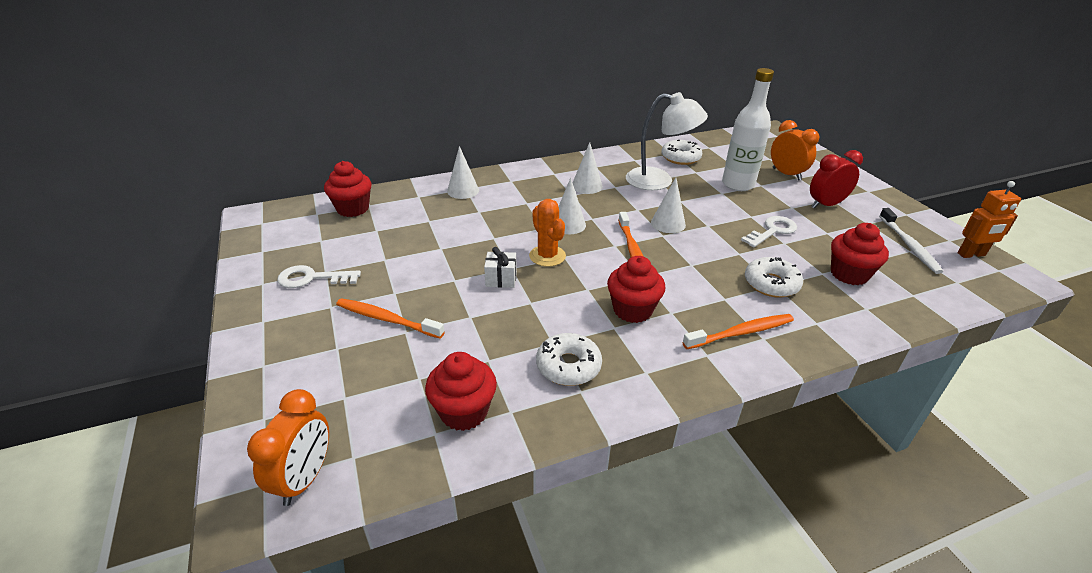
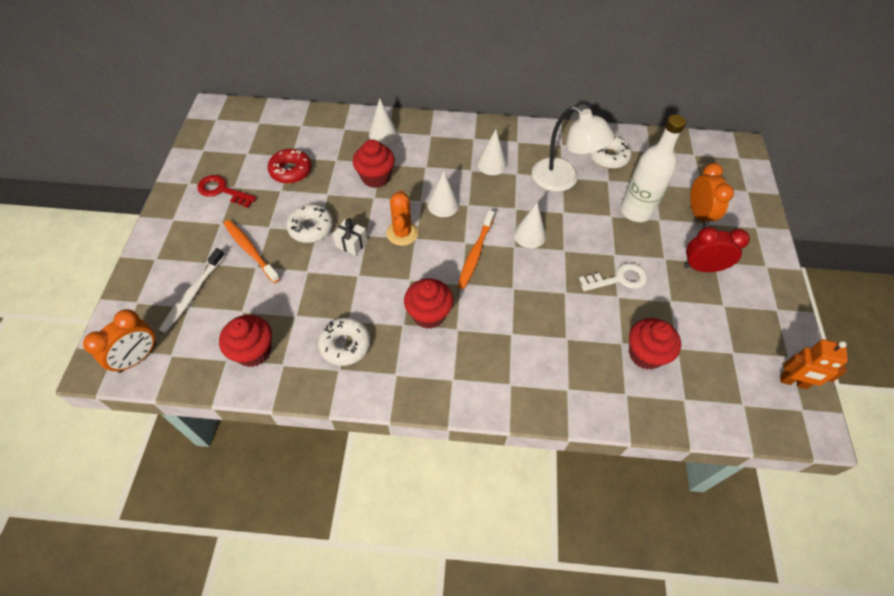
camera: 25 degrees right, 20 degrees up
white key [277,265,361,288] -> red key [197,175,256,208]
red cupcake [324,161,372,217] -> red cupcake moved to [352,139,395,188]
orange toothbrush [683,314,794,349] -> none
white donut [745,257,803,297] -> white donut moved to [286,204,333,243]
white toothbrush [879,208,943,274] -> white toothbrush moved to [159,248,225,333]
none -> red donut [268,149,312,183]

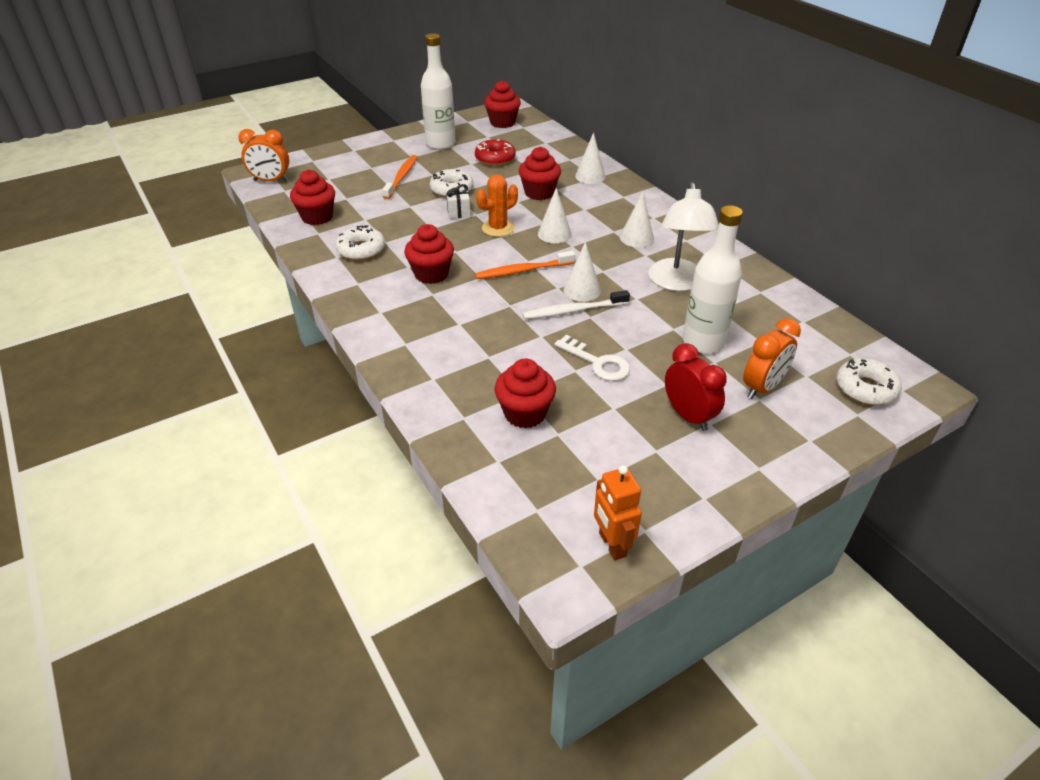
camera: 55 degrees right, 15 degrees down
white toothbrush [159,248,225,333] -> white toothbrush moved to [522,290,630,319]
red key [197,175,256,208] -> white bottle [421,33,455,150]
white donut [589,136,632,169] -> white donut moved to [837,358,902,405]
none -> red cupcake [484,80,521,128]

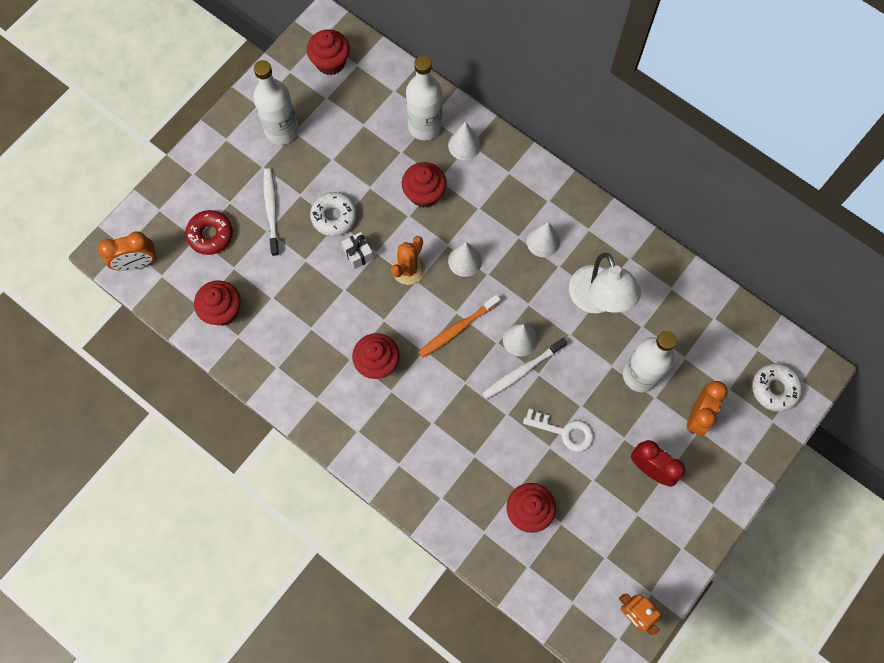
camera: 20 degrees left, 30 degrees up
white donut [335,225,385,260] -> none
orange toothbrush [382,155,417,199] -> white toothbrush [263,168,279,256]
red donut [475,139,516,166] -> red donut moved to [185,210,233,255]
none -> white bottle [406,56,442,140]

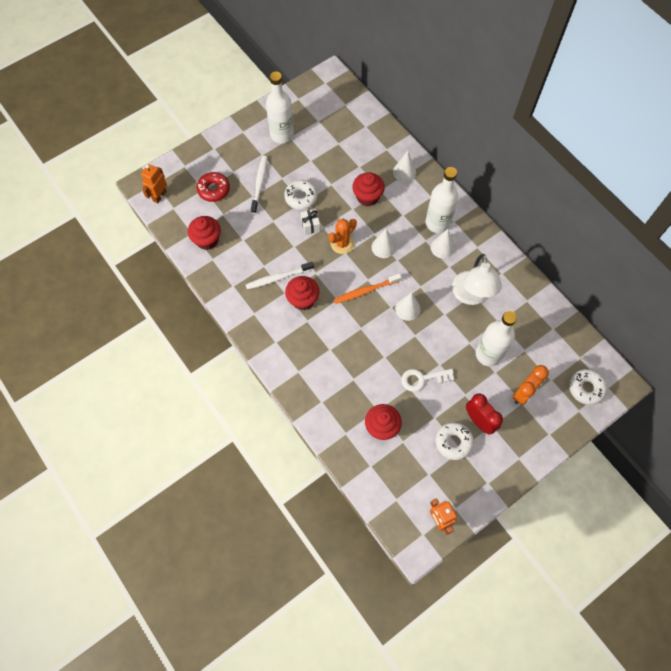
camera: 15 degrees right, 5 degrees down
orange clock [98,231,156,271] -> orange robot [141,164,167,203]
red cupcake [307,29,350,75] -> none
white bottle [406,56,442,140] -> white bottle moved to [425,167,458,233]
white toothbrush [482,338,567,399] -> white toothbrush moved to [246,262,314,289]
white key [523,409,594,452] -> white key turned 135 degrees clockwise [401,369,454,392]
none -> white donut [435,422,474,460]

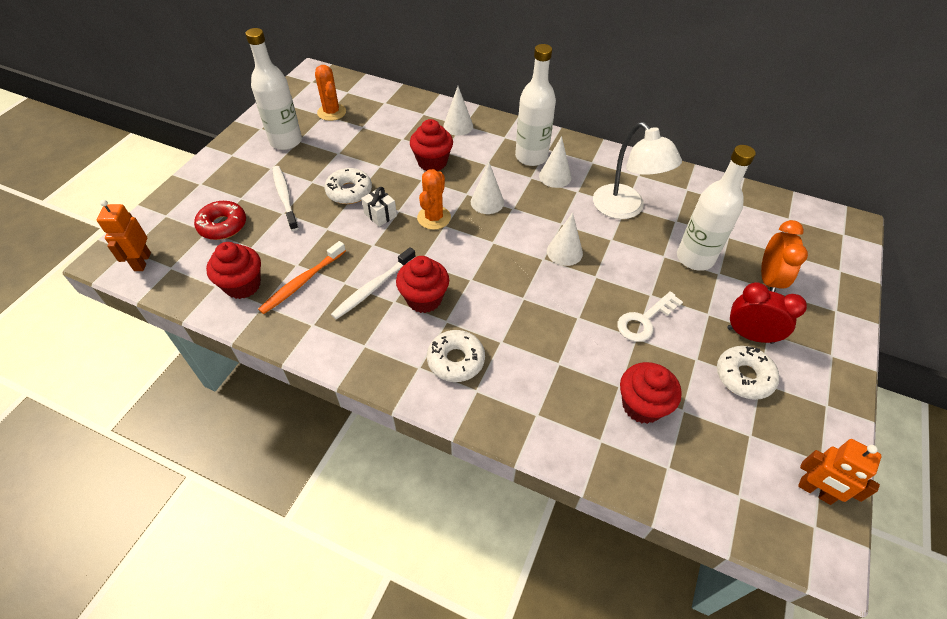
camera: 30 degrees left, 15 degrees down
orange toothbrush [334,274,401,304] -> orange toothbrush moved to [258,241,346,314]
white donut [569,369,607,405] -> white donut moved to [427,330,485,382]
none -> orange cactus [315,65,346,121]

